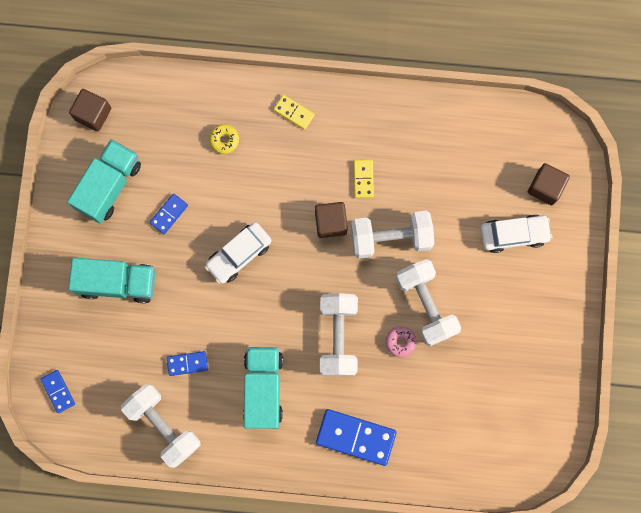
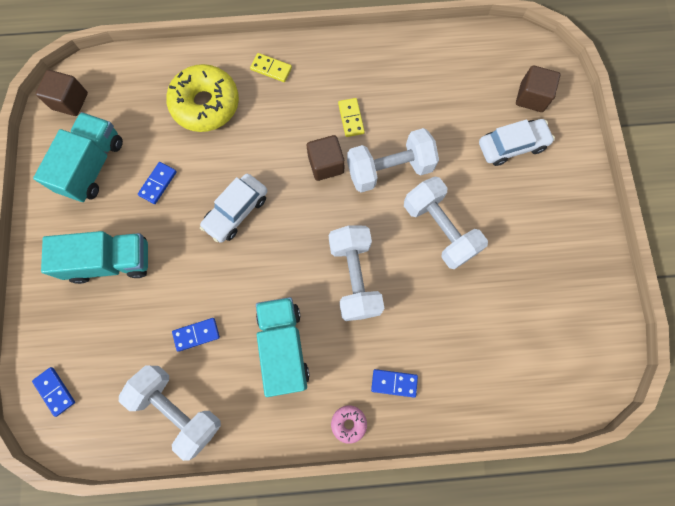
camera: 10 degrees left, 5 degrees down
yellow donut [209,124,239,154] -> yellow donut [166,64,239,132], size x2.28
blue domino [316,409,397,466] -> blue domino [371,369,418,398], size x0.54
pink donut [385,326,417,357] -> pink donut moved to [331,406,367,444]

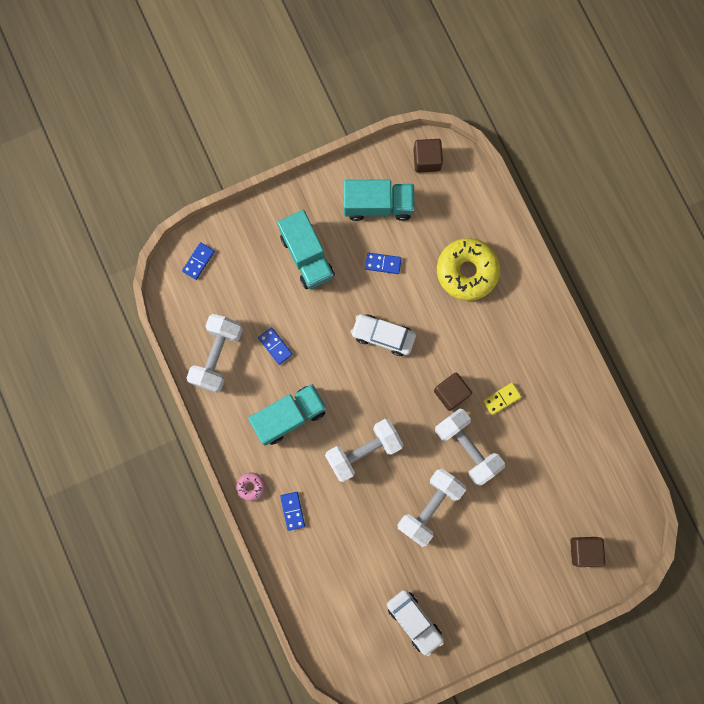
camera: 70 degrees right, 5 degrees up
yellow domino [250,53,292,82] -> none
white car [479,119,555,166] -> white car moved to [387,590,444,656]

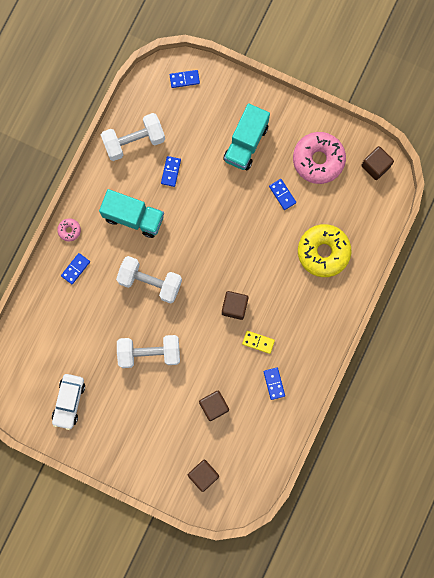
camera: 50 degrees right, 0 degrees up
turquoise truck [344,180,415,221] -> pink donut [293,132,346,184]
white car [351,314,416,356] -> none
white dumbbell [435,409,505,486] -> none
none -> brown cube [199,391,229,421]
none -> blue domino [263,367,285,400]

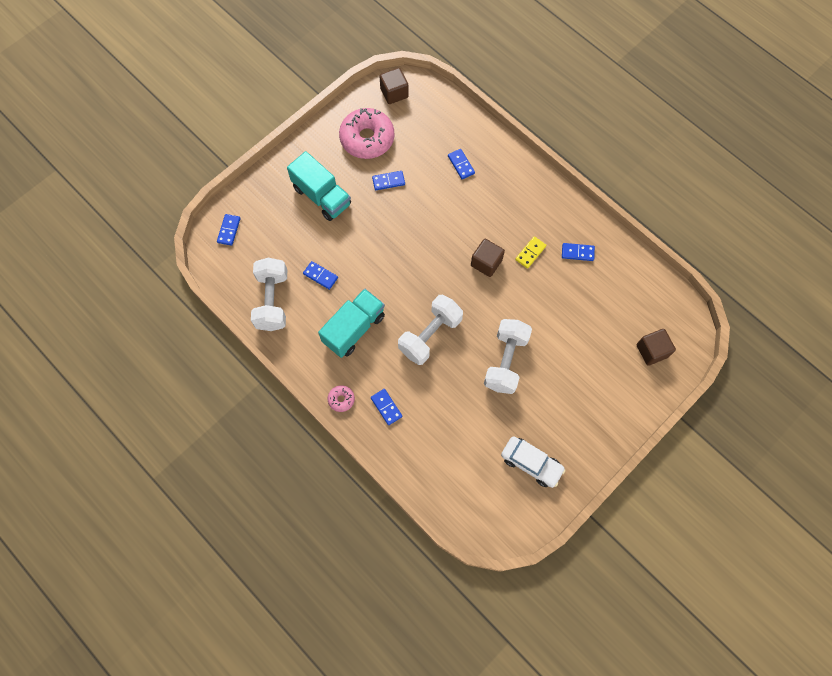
camera: 70 degrees left, 10 degrees down
brown cube [199,391,229,421] -> none
yellow donut [298,224,351,277] -> blue domino [448,149,475,179]

